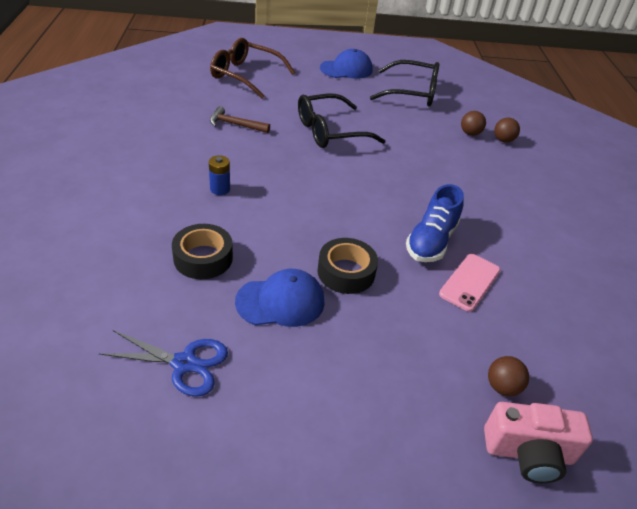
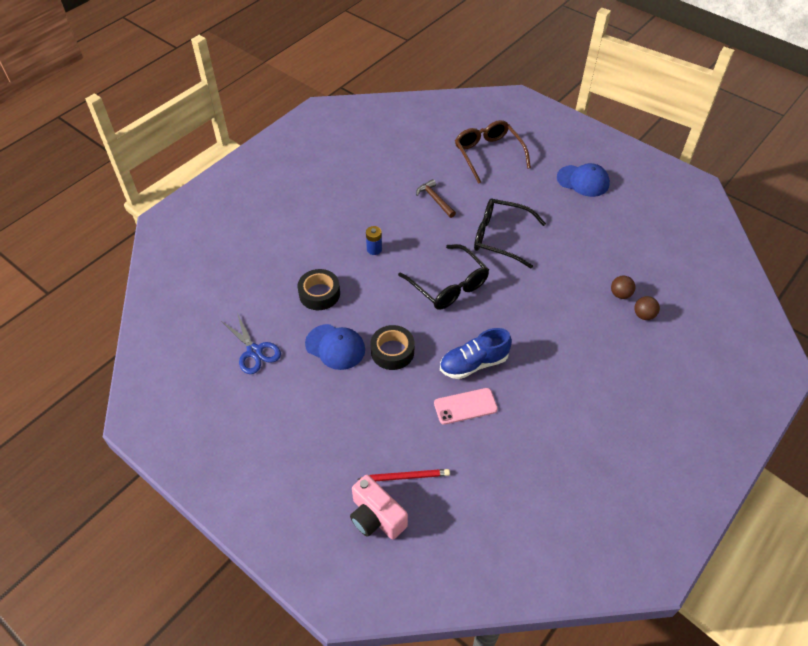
camera: 45 degrees right, 10 degrees up
black glasses [370,60,440,106] -> black glasses moved to [398,244,489,310]
brown ball [488,356,529,396] -> red pencil [357,469,450,481]

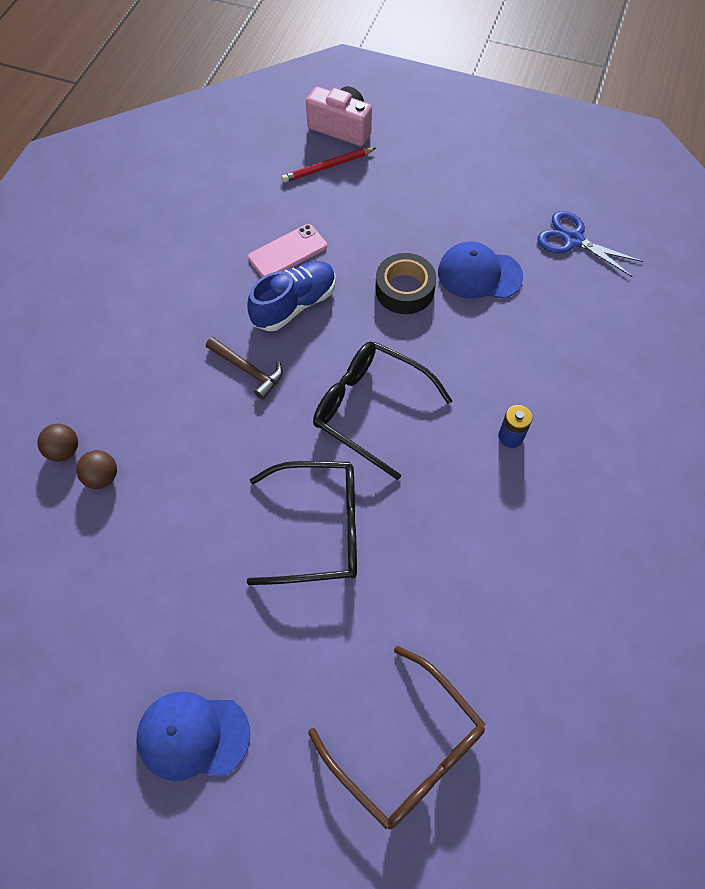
camera: 160 degrees right, 10 degrees up
black tape [298,269,340,310] -> none
brown hammer [416,179,456,218] -> brown hammer moved to [206,337,283,400]

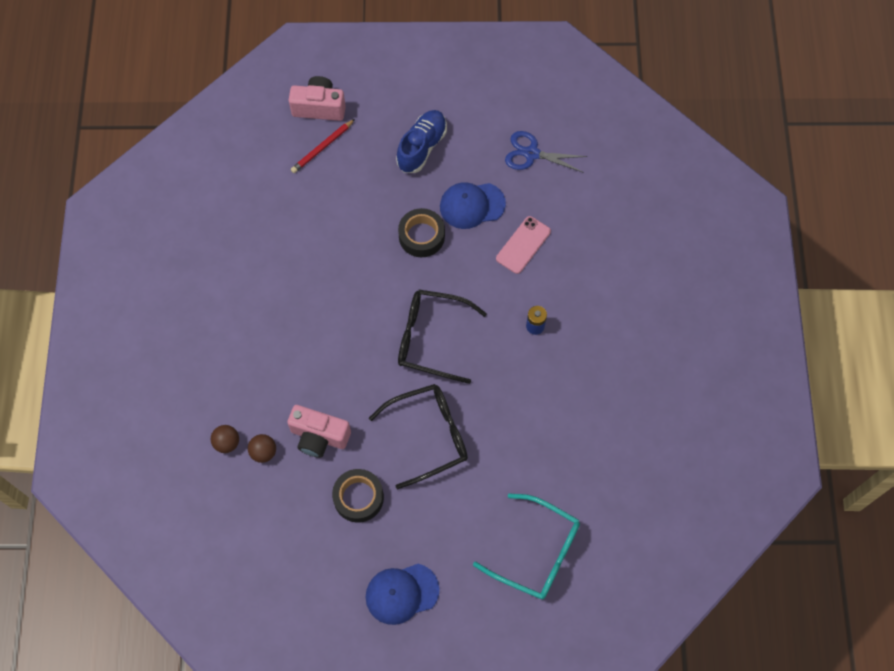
camera: 20 degrees left, 5 degrees up
brown hammer [206,337,283,400] -> none
blue shoe [247,261,336,331] -> blue shoe moved to [396,110,447,173]
pink phone [248,224,327,277] -> pink phone moved to [496,216,551,274]
brown glasses [308,646,485,829] -> turquoise glasses [473,494,580,599]
none -> pink camera [287,405,351,458]
none -> black tape [332,469,384,523]

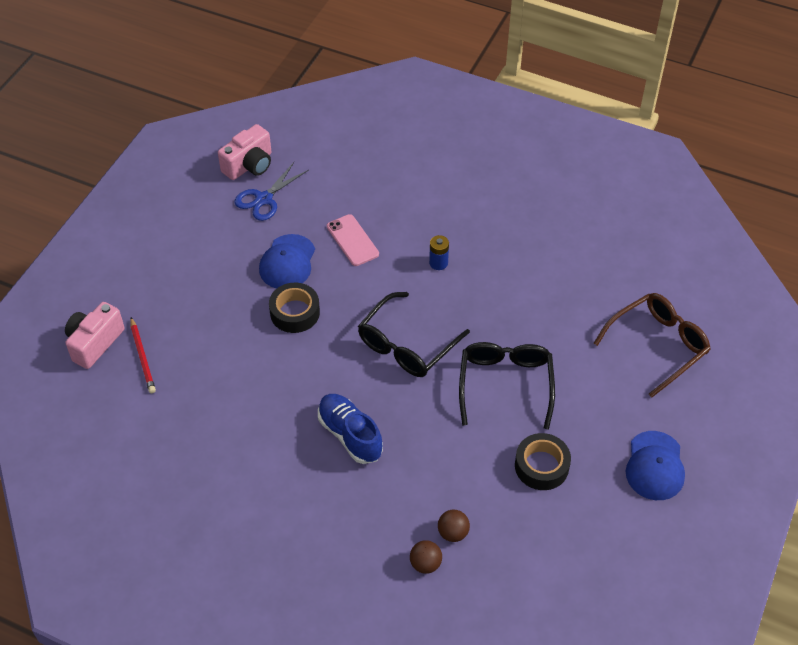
camera: 65 degrees left, 15 degrees down
pink camera [287,405,351,458] -> pink camera moved to [218,124,272,180]
blue shoe [396,110,447,173] -> blue shoe moved to [318,394,383,464]
turquoise glasses [473,494,580,599] -> brown glasses [594,293,711,398]

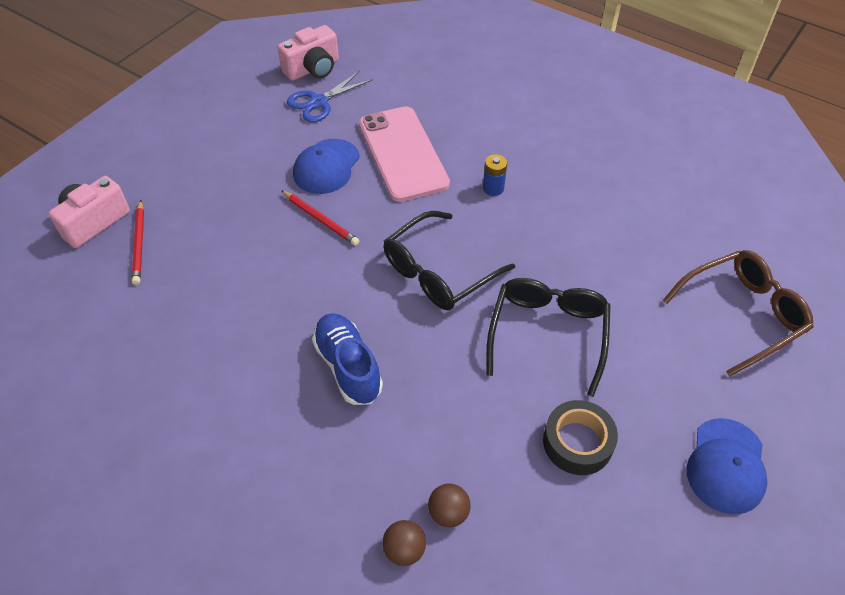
camera: 10 degrees right, 0 degrees up
black tape [269,283,320,333] -> red pencil [281,190,359,246]
pink phone [327,214,379,266] -> pink phone [359,106,450,202], size x1.78

